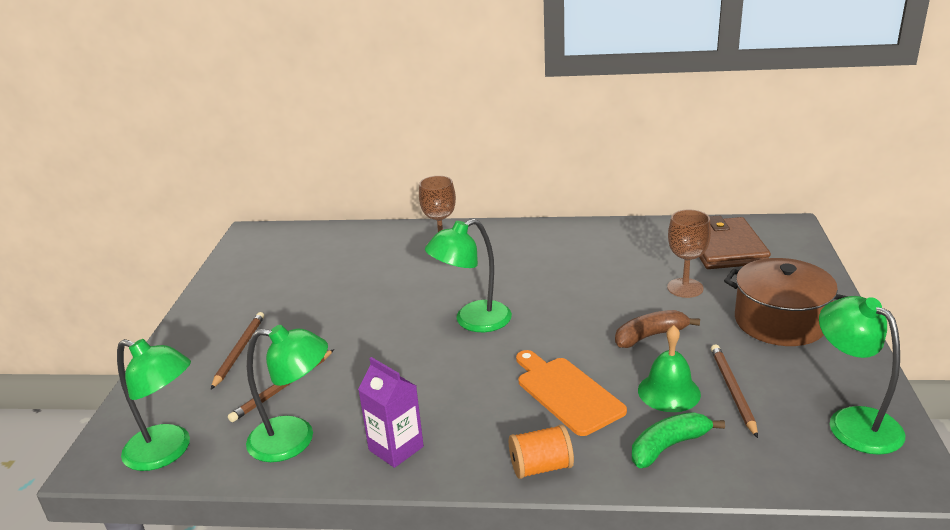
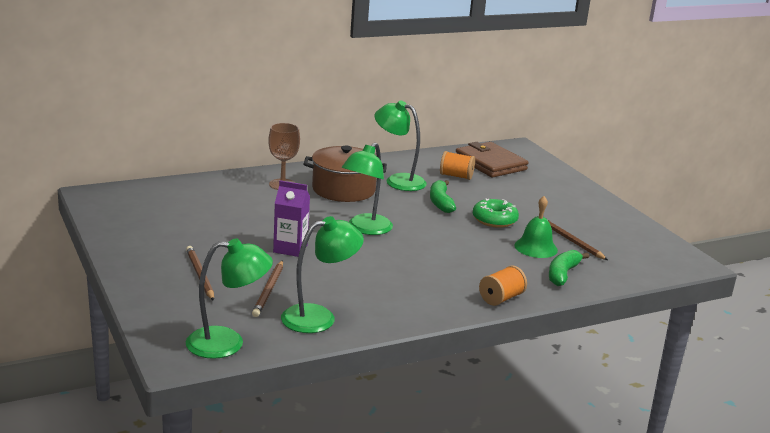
camera: 35 degrees left, 5 degrees down
purple carton [358,357,424,468] -> purple carton moved to [273,181,310,257]
orange cutting board [516,350,627,436] -> none
brown banana [615,310,700,348] -> green donut [473,199,519,228]
brown goblet [667,210,711,298] -> none
brown pot [724,258,847,346] -> brown pot moved to [304,146,387,202]
green lamp [819,296,905,455] -> green lamp moved to [374,100,427,191]
none -> green banana [430,180,456,213]
none -> orange spool [440,151,475,180]

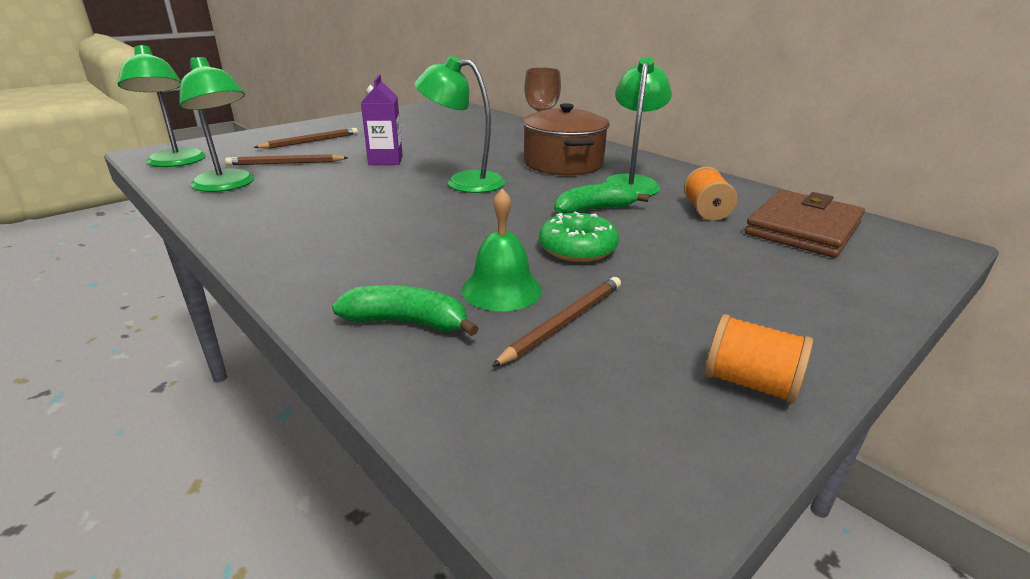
camera: 75 degrees right, 5 degrees up
orange spool [479,265,527,306] -> orange spool moved to [705,314,813,404]

